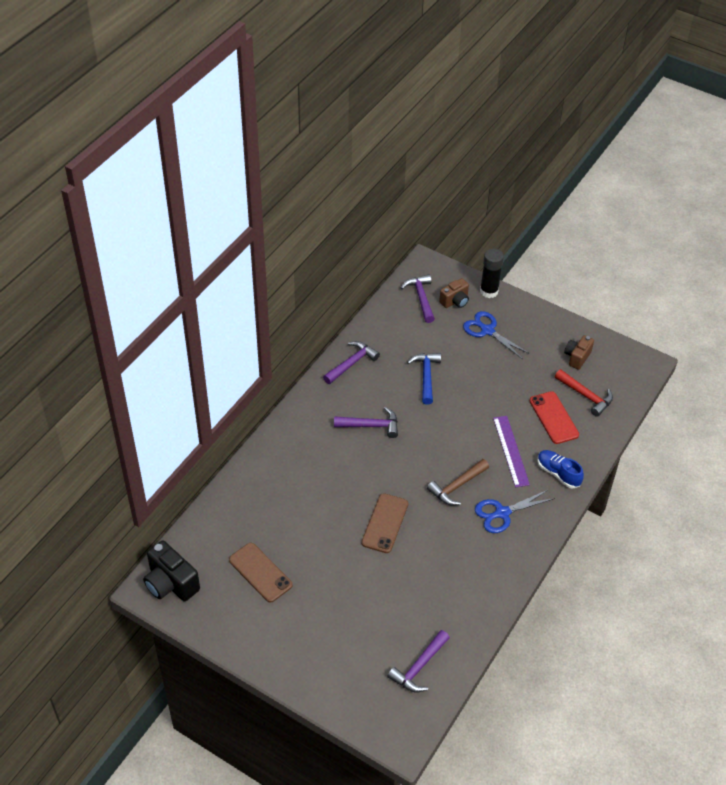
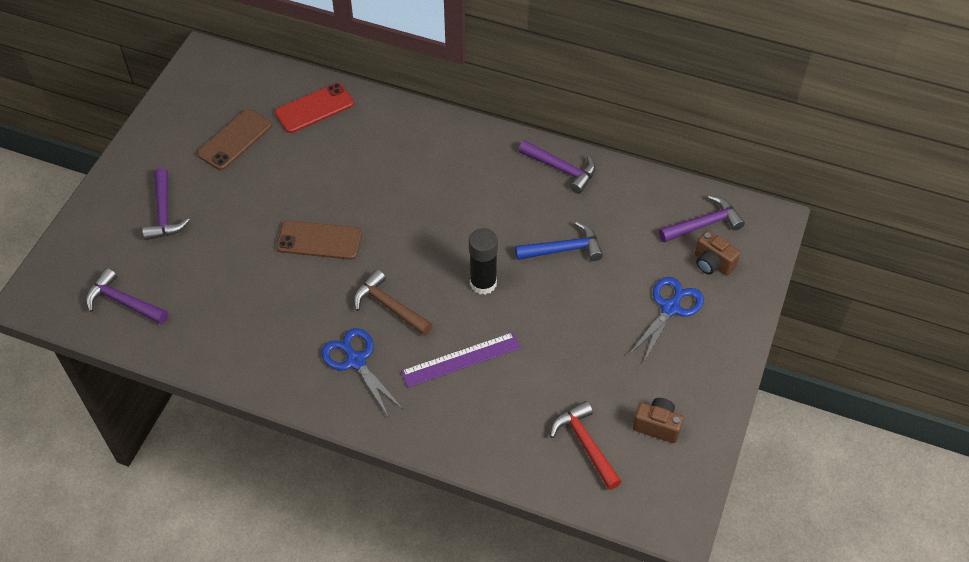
camera: 80 degrees right, 5 degrees up
black camera [143,540,200,601] -> none
purple hammer [334,407,398,438] -> purple hammer moved to [142,168,190,240]
black glue stick [480,249,504,298] -> black glue stick moved to [469,228,498,295]
red phone [530,391,579,444] -> red phone moved to [275,83,354,133]
blue shoe [537,450,584,488] -> none
red hammer [555,369,613,417] -> red hammer turned 120 degrees clockwise [550,401,622,490]

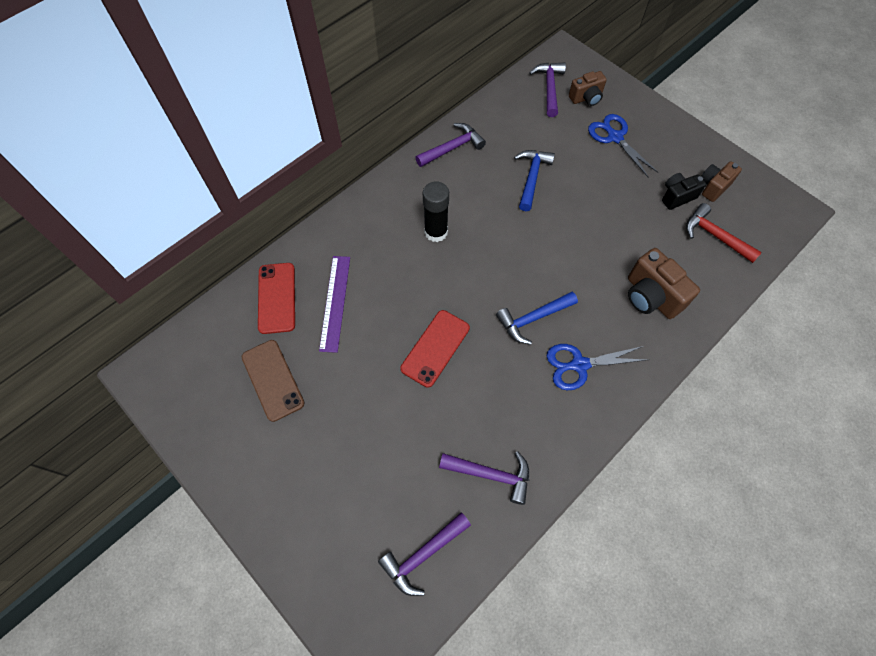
camera: 65 degrees left, 10 degrees up
purple hammer [142,168,190,240] -> purple hammer moved to [439,451,529,505]
brown phone [276,220,362,260] -> red phone [400,310,470,388]
brown hammer [353,269,432,335] -> blue hammer [496,292,578,345]
purple ruler [401,332,521,388] -> purple ruler moved to [319,256,350,353]
black glue stick [469,228,498,295] -> black glue stick moved to [423,182,449,242]
red hammer [550,401,622,490] -> red hammer turned 45 degrees clockwise [686,203,762,263]
none -> brown camera [628,248,700,319]
none -> black camera [662,173,706,210]

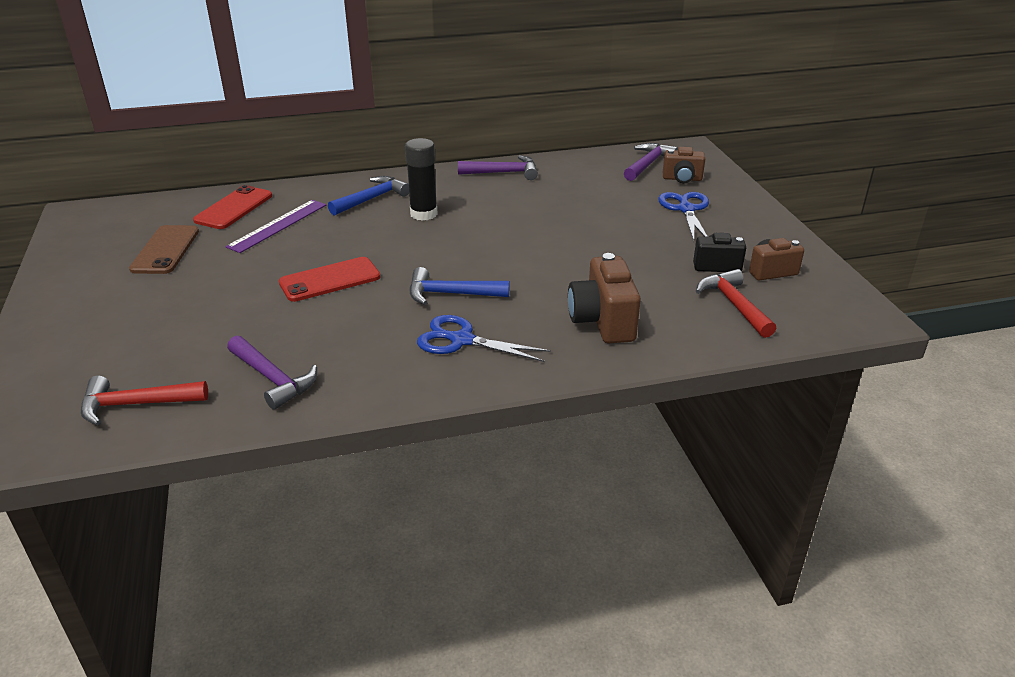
camera: 30 degrees right, 30 degrees down
purple hammer [378,512,471,596] -> red hammer [81,376,208,425]
blue hammer [514,150,555,211] -> blue hammer moved to [328,176,409,216]

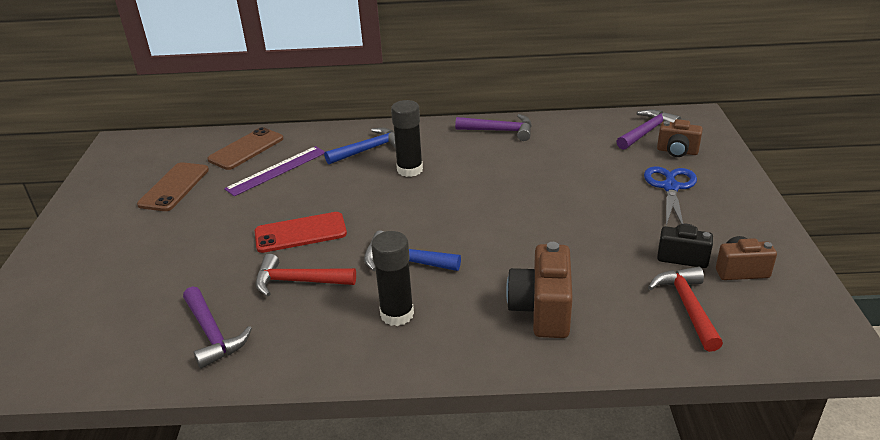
camera: 15 degrees right, 0 degrees up
red hammer [81,376,208,425] -> red hammer moved to [255,254,356,296]
red phone [193,185,272,229] -> brown phone [207,127,283,170]
blue scissors [417,315,551,362] -> black glue stick [371,231,414,326]

